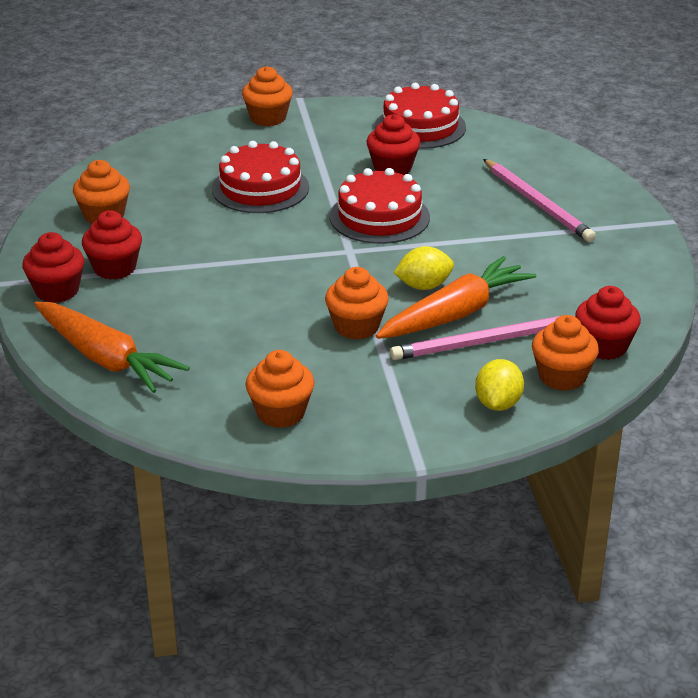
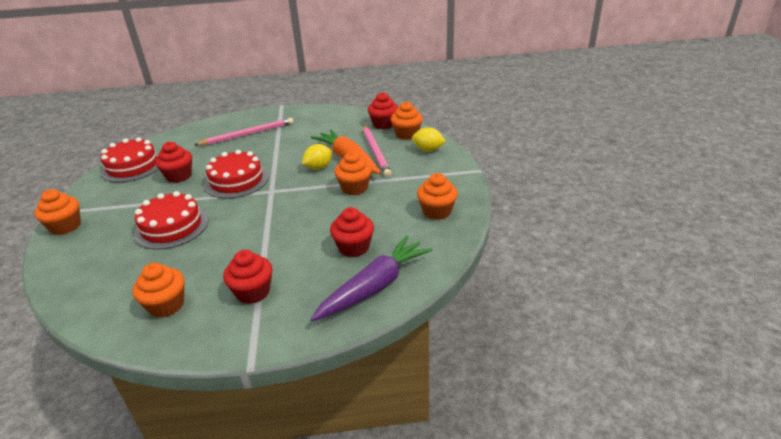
camera: 85 degrees left, 0 degrees up
red cupcake [22,232,84,303] -> red cupcake moved to [330,207,374,257]
orange carrot [34,302,190,393] -> purple carrot [311,236,432,321]
yellow lemon [394,246,454,290] -> yellow lemon turned 60 degrees clockwise [302,144,332,170]

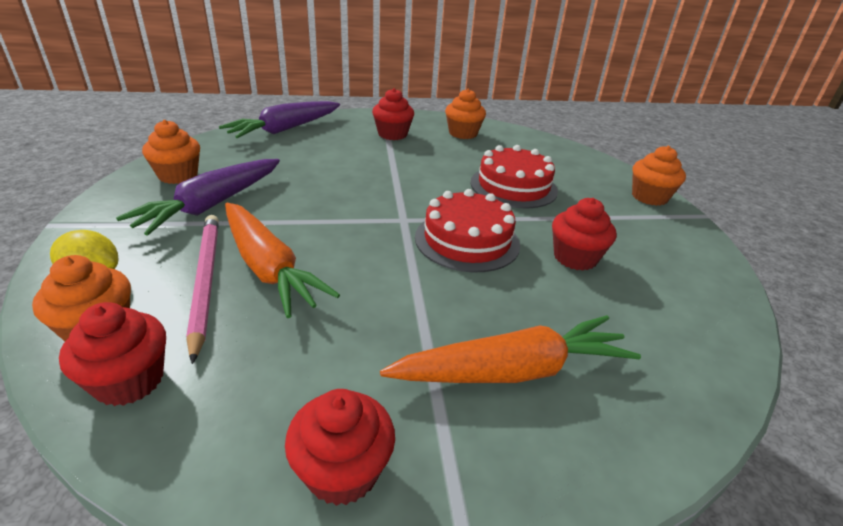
camera: 175 degrees right, 0 degrees up
red cake [100,137,159,183] -> none
pink pencil [195,118,294,146] -> orange carrot [380,315,641,383]
yellow lemon [302,144,332,170] -> none
red cupcake [330,207,374,257] -> red cupcake moved to [285,389,395,506]
orange cupcake [334,152,372,195] -> none
none -> purple carrot [116,159,280,236]

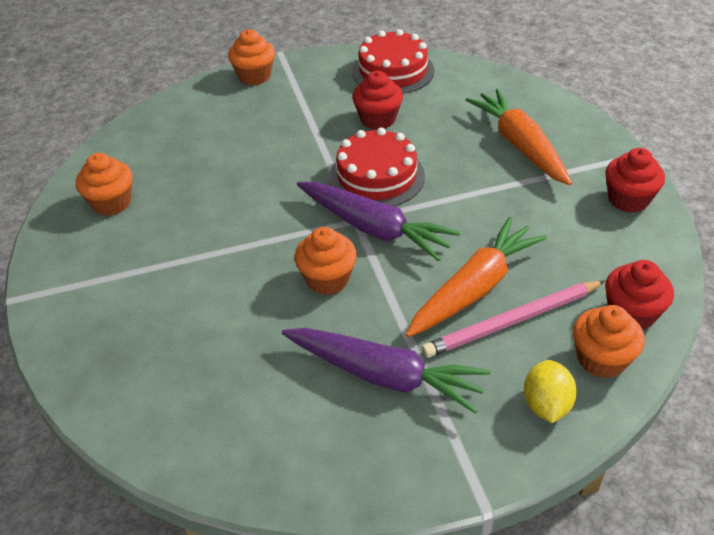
camera: 95 degrees left, 10 degrees up
orange cupcake [142,120,200,184] -> orange cupcake moved to [294,227,357,295]
purple carrot [219,101,340,138] -> purple carrot moved to [297,182,460,261]
red cupcake [372,88,414,140] -> none
red cake [470,145,558,208] -> red cake moved to [352,29,434,94]

